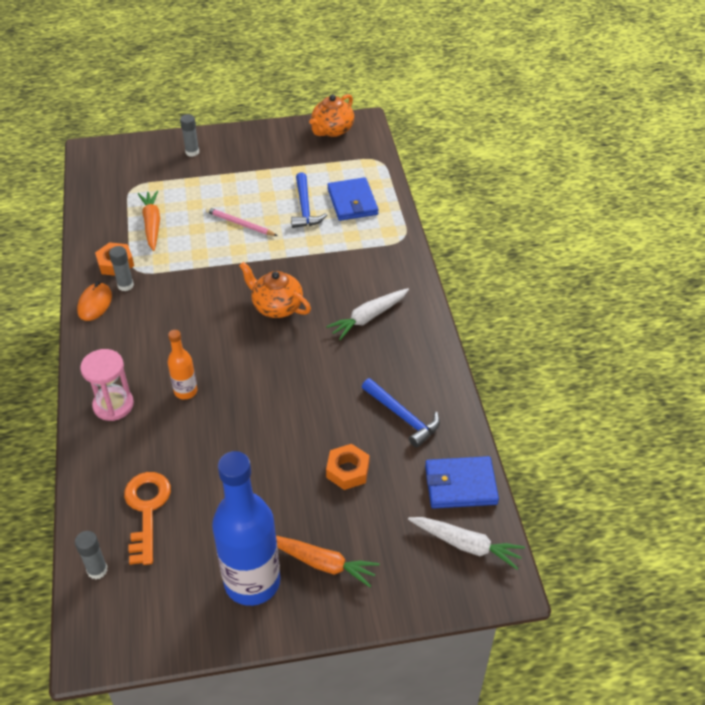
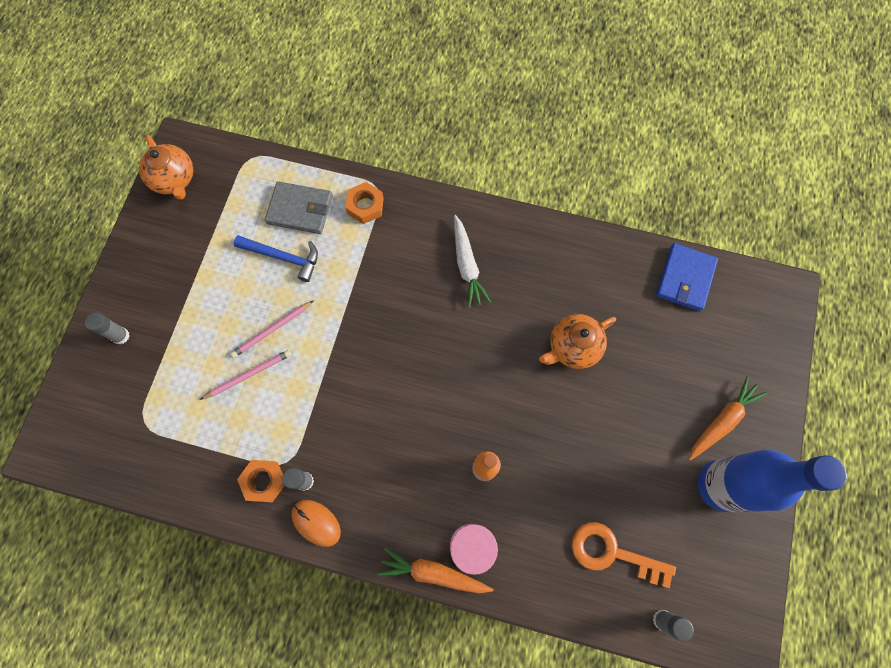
camera: 65 degrees left, 25 degrees up
orange carrot [138,191,160,251] -> orange carrot moved to [378,548,493,594]
orange teapot [239,262,311,318] -> orange teapot moved to [539,314,616,369]
orange nut [326,444,370,490] -> orange nut moved to [345,182,384,224]
blue wallet [327,177,379,221] -> grey wallet [265,181,332,234]
blue hammer [362,378,440,448] -> none
white carrot [408,517,525,569] -> none
none -> pink pencil [200,350,291,400]

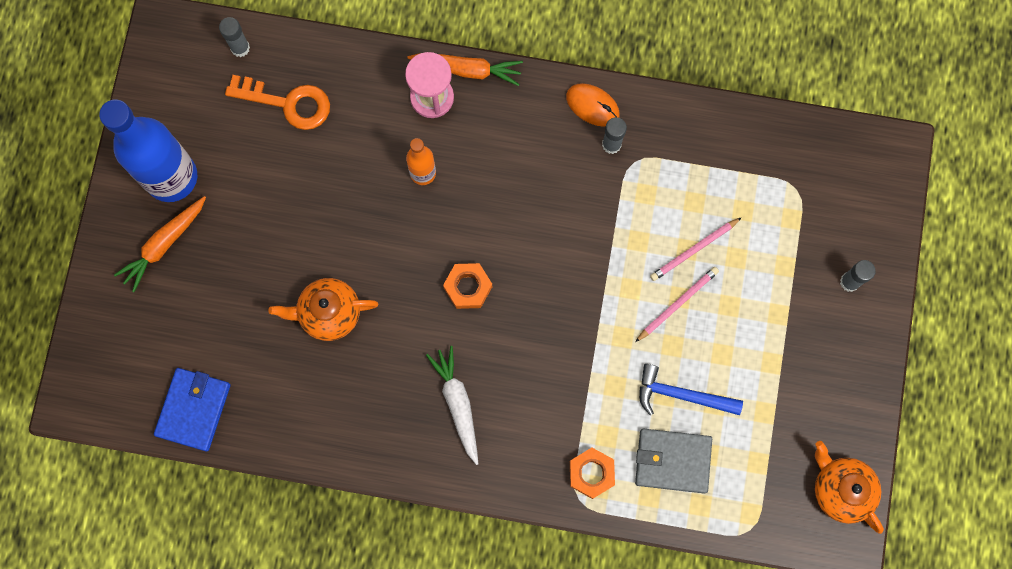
camera: 175 degrees right, 5 degrees up
orange nut [237,460,285,502] -> orange nut moved to [443,263,492,309]
orange teapot [539,314,616,369] -> orange teapot turned 150 degrees counterclockwise [268,278,378,341]

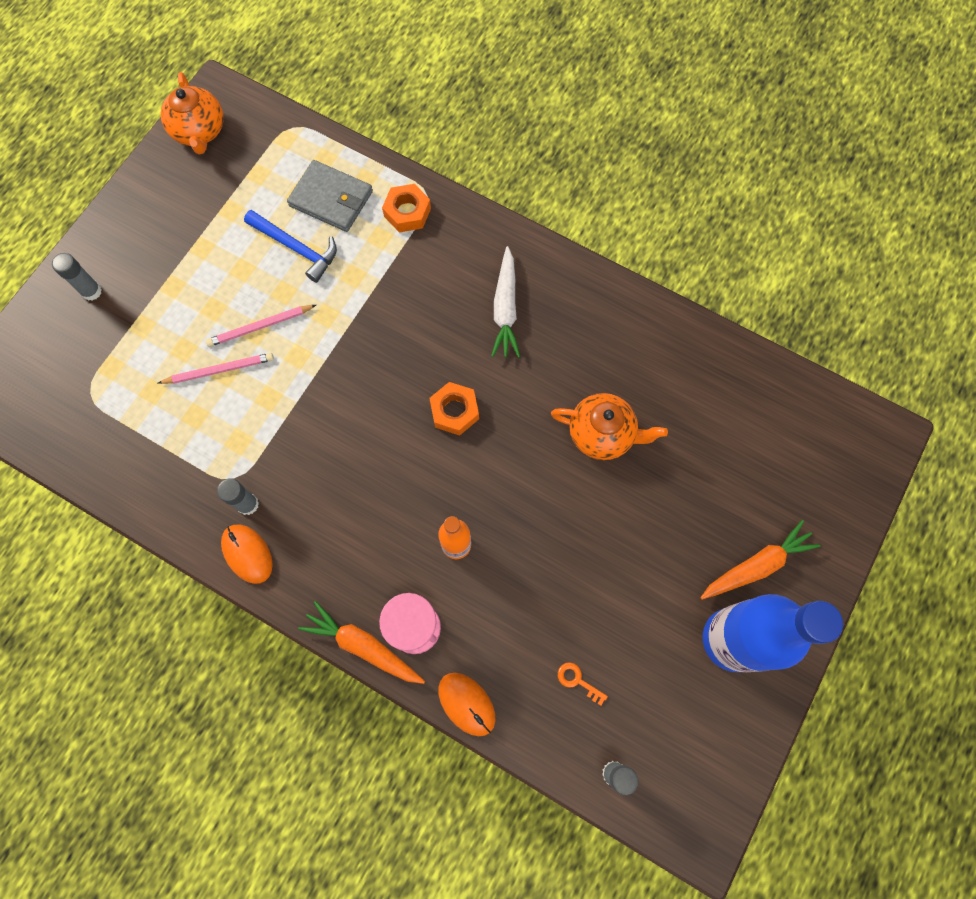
camera: 160 degrees left, 5 degrees down
blue wallet [154,368,231,452] -> none
orange key [225,75,330,130] -> orange key [558,662,608,706], size x0.43
none -> orange mouse [438,673,495,736]

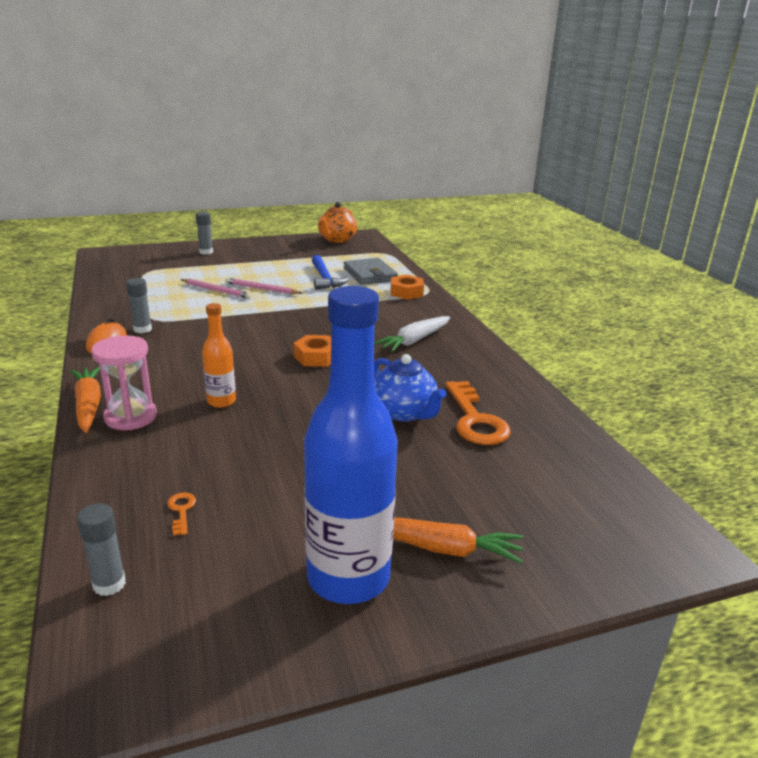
camera: 40 degrees right, 45 degrees down
orange mouse [438,673,495,736] -> none
orange teapot [551,393,668,460] -> blue teapot [374,354,446,422]
none -> orange key [445,381,511,445]

